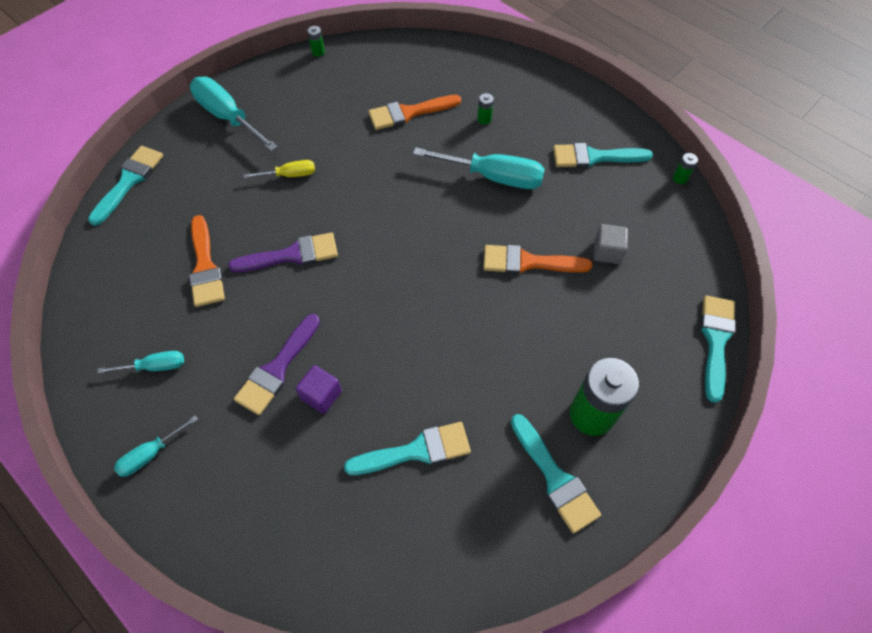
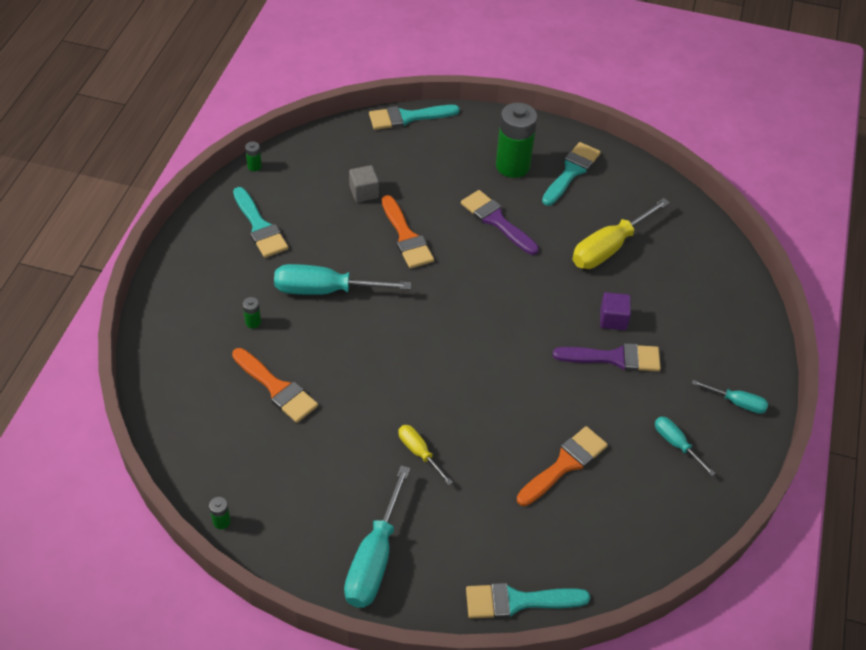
camera: 120 degrees left, 10 degrees down
purple brush [228,232,338,272] -> purple brush moved to [461,190,539,255]
turquoise brush [344,422,471,475] -> yellow screwdriver [572,198,670,269]
turquoise screwdriver [413,147,545,189] -> turquoise screwdriver turned 75 degrees counterclockwise [274,264,411,295]

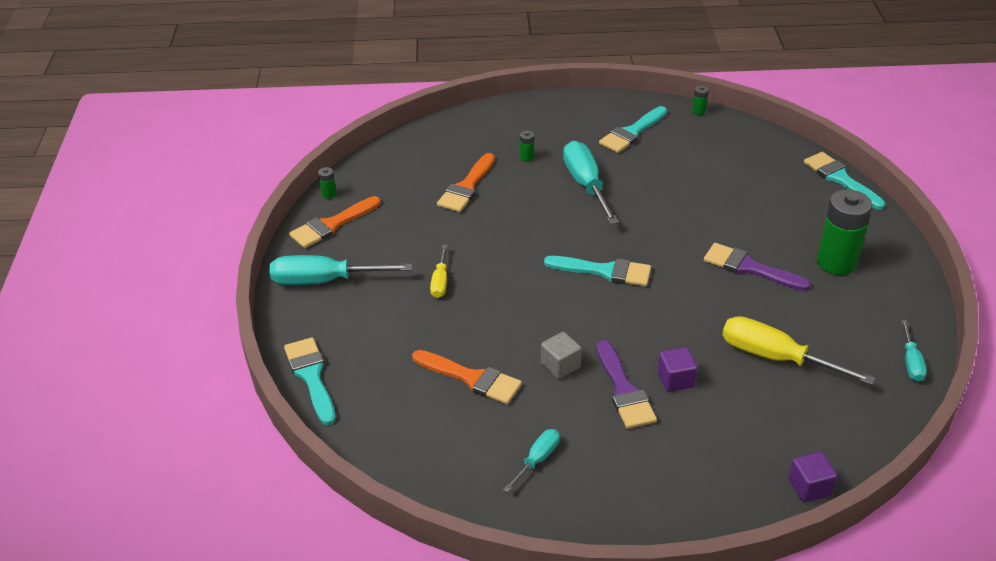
camera: 75 degrees right, 10 degrees down
grey cube [349,165,379,202] -> grey cube moved to [541,332,582,379]
orange brush [382,195,434,269] -> orange brush moved to [289,196,381,248]
yellow screwdriver [398,425,453,485] -> yellow screwdriver turned 150 degrees clockwise [430,245,447,298]
purple brush [461,190,539,255] -> purple brush turned 90 degrees counterclockwise [704,243,811,291]
turquoise brush [542,142,601,206] -> turquoise brush moved to [544,256,651,286]
turquoise screwdriver [692,380,768,414] -> turquoise screwdriver moved to [901,320,927,382]
none -> purple cube [788,452,837,502]

